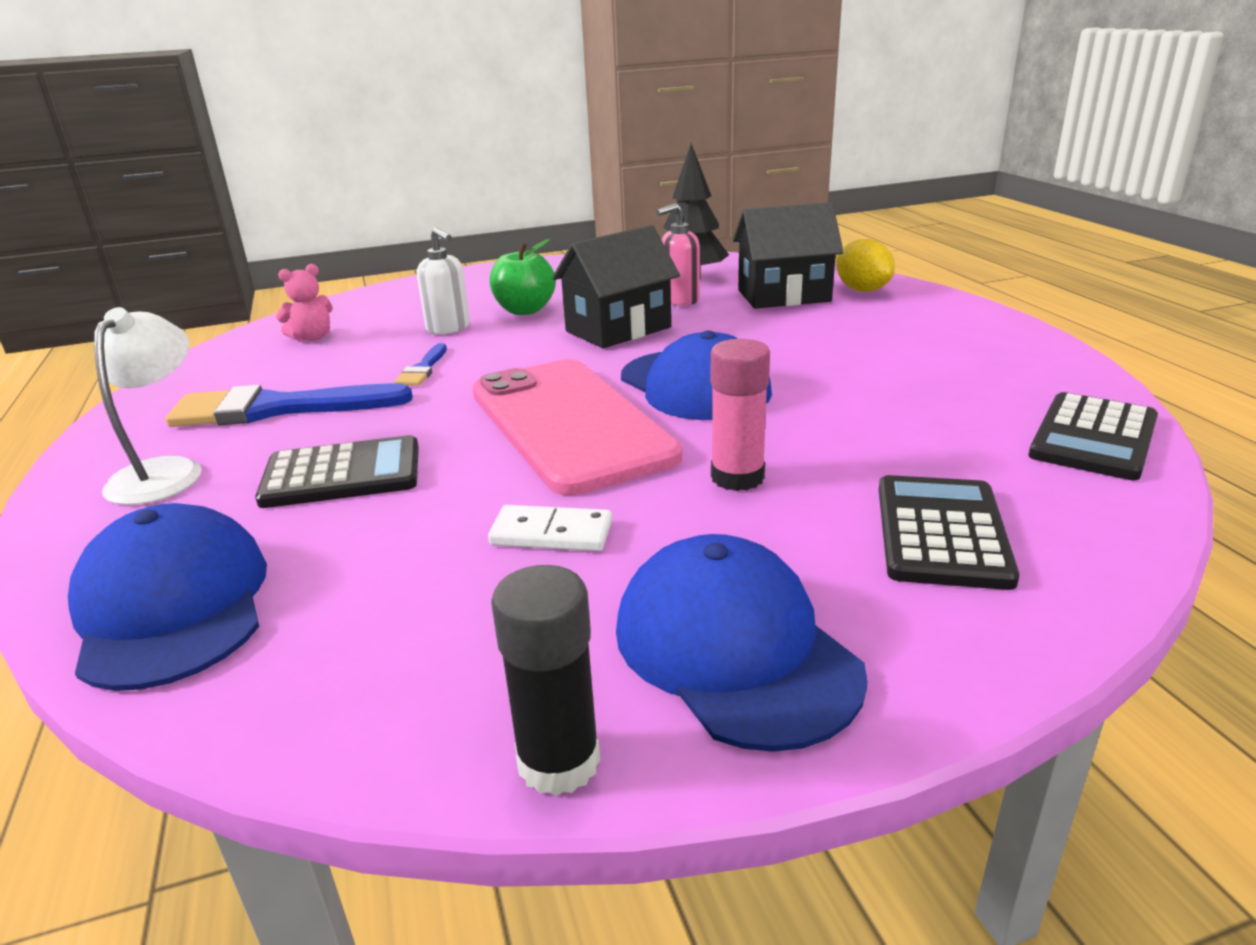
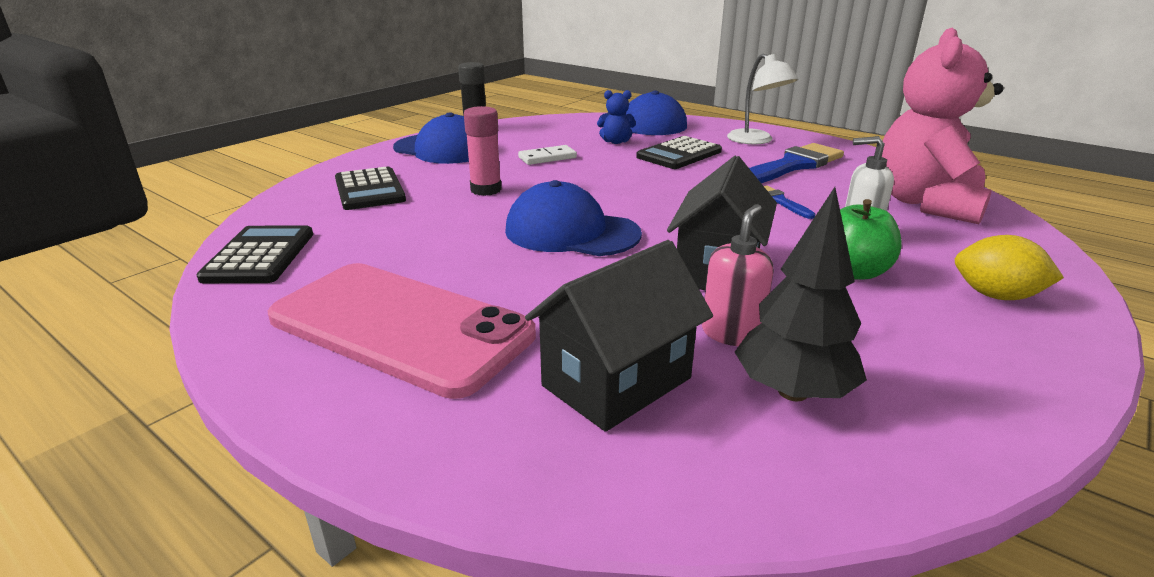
camera: 145 degrees right, 0 degrees up
pink teddy bear [276,264,333,341] -> pink teddy bear [882,28,1004,224], size x2.42
pink phone [472,359,682,496] -> pink phone moved to [268,263,536,399]
yellow lemon [836,239,895,292] -> yellow lemon moved to [955,235,1064,300]
none -> blue teddy bear [597,90,636,144]

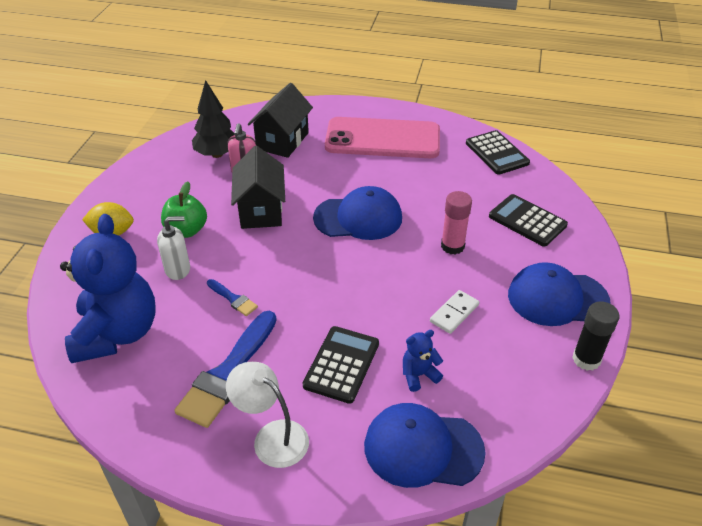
camera: 155 degrees right, 15 degrees up
pink teddy bear [882,28,1004,224] -> blue teddy bear [60,214,156,363]

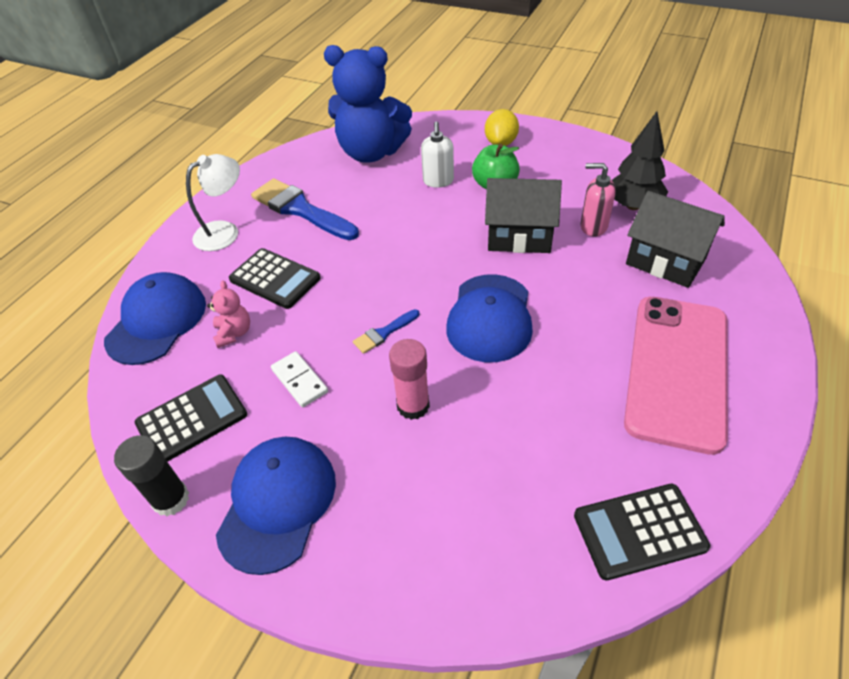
camera: 105 degrees right, 5 degrees up
blue brush [207,279,258,316] -> blue brush moved to [353,309,419,354]
blue teddy bear [403,330,443,392] -> pink teddy bear [207,281,250,348]
black calculator [489,194,568,247] -> black calculator moved to [135,375,247,462]

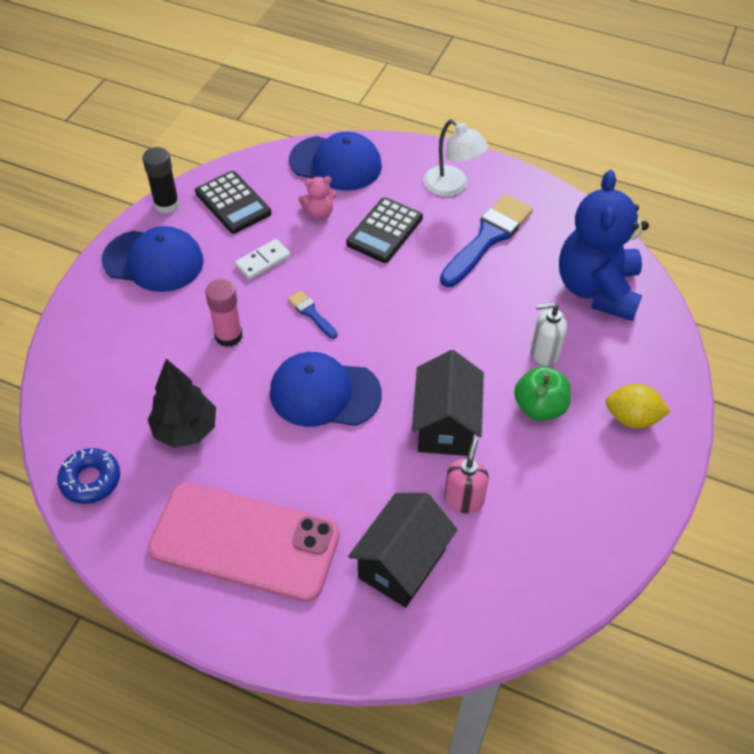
camera: 85 degrees right, 5 degrees up
black calculator [574,484,710,580] -> blue donut [57,448,120,504]
black tree [611,111,668,210] -> black tree moved to [147,359,216,448]

